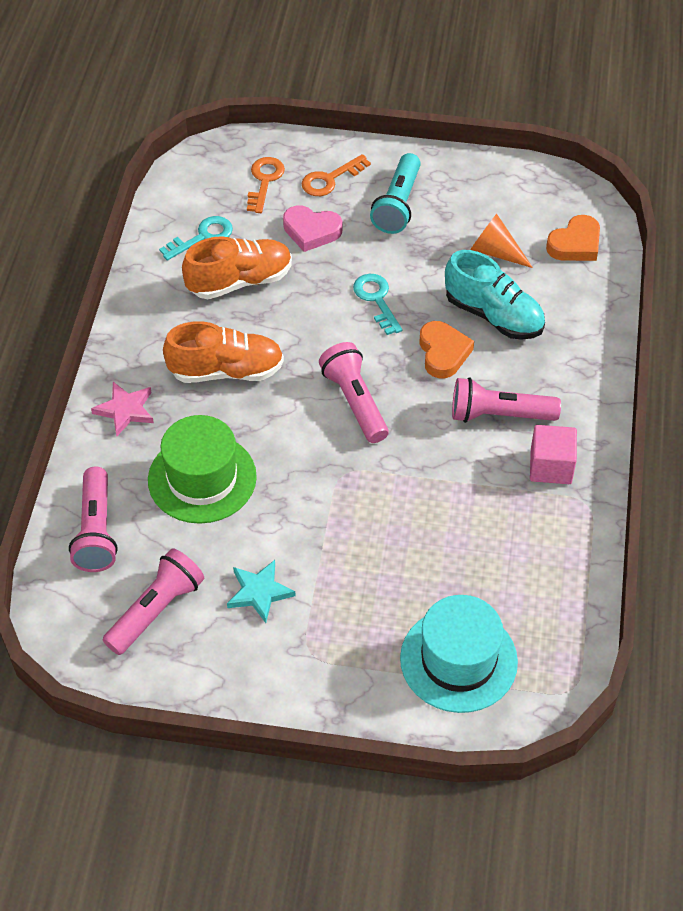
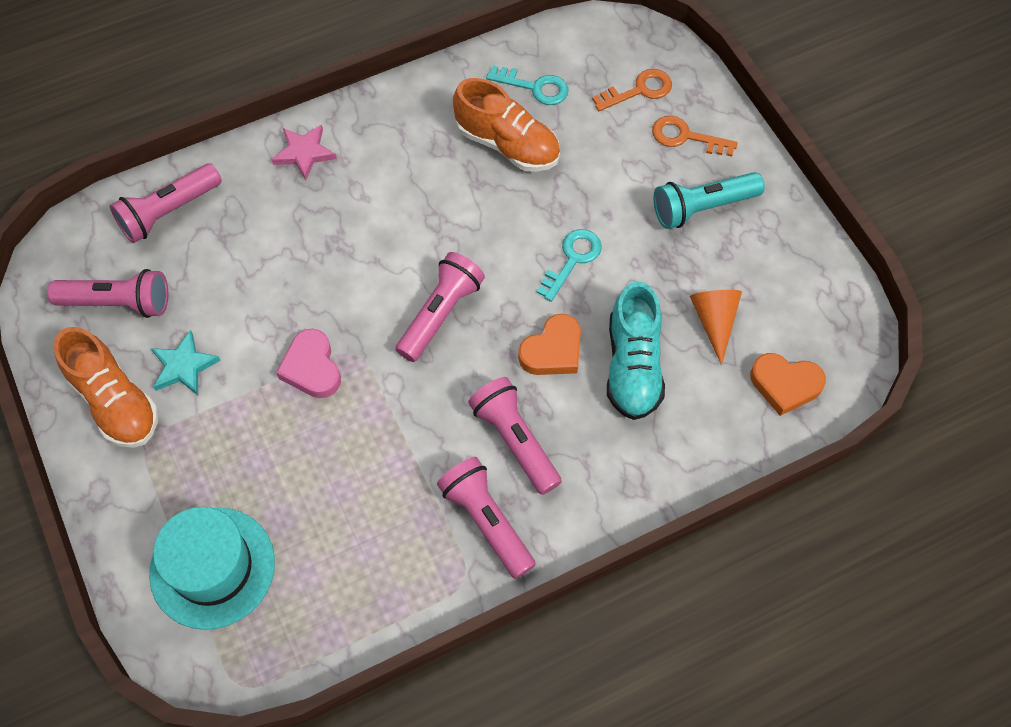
camera: 55 degrees right, 10 degrees up
green hat [148,415,257,524] -> none
orange shoe [163,321,284,383] -> orange shoe moved to [54,327,158,448]
pink heart [283,205,342,252] -> pink heart moved to [276,329,341,398]
pink cube [530,425,577,484] -> pink flashlight [437,457,536,579]

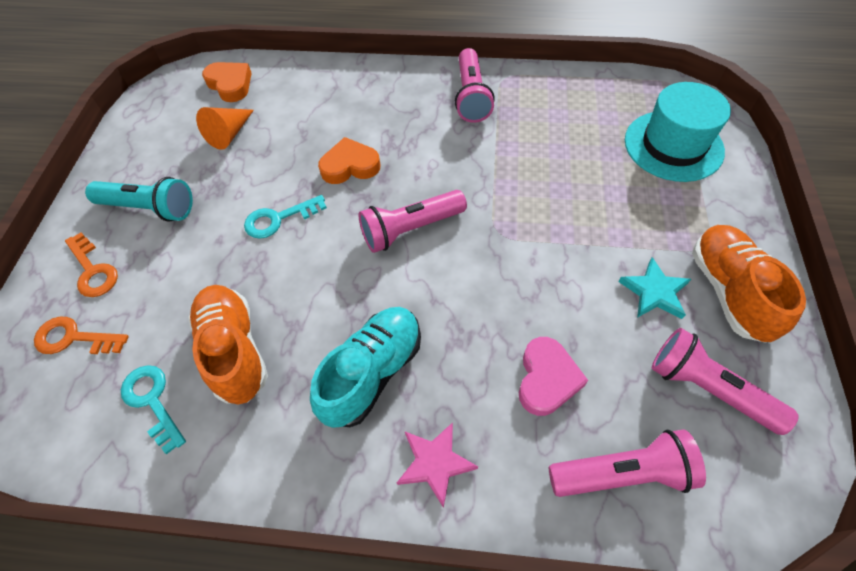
camera: 145 degrees left, 5 degrees down
pink heart [276,329,341,398] -> pink heart moved to [519,337,588,416]
pink flashlight [468,377,562,495] -> none
turquoise shoe [607,281,665,420] -> turquoise shoe moved to [310,307,421,428]

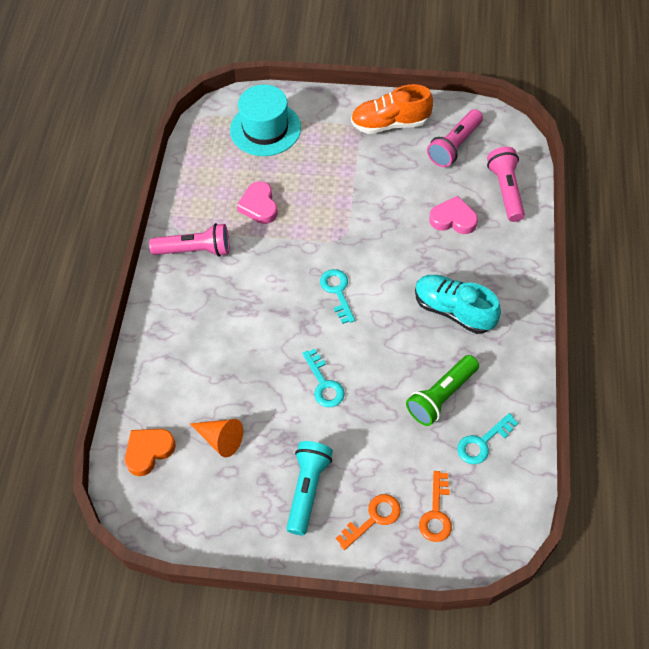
camera: 90 degrees left, 0 degrees up
orange shoe [188,285,268,404] -> green flashlight [406,355,479,426]
orange heart [318,137,380,184] -> none
pink flashlight [359,190,467,253] -> turquoise key [320,269,355,324]
pink star [397,422,478,508] -> none
turquoise star [618,257,691,319] -> none
none -> pink heart [237,181,278,224]

